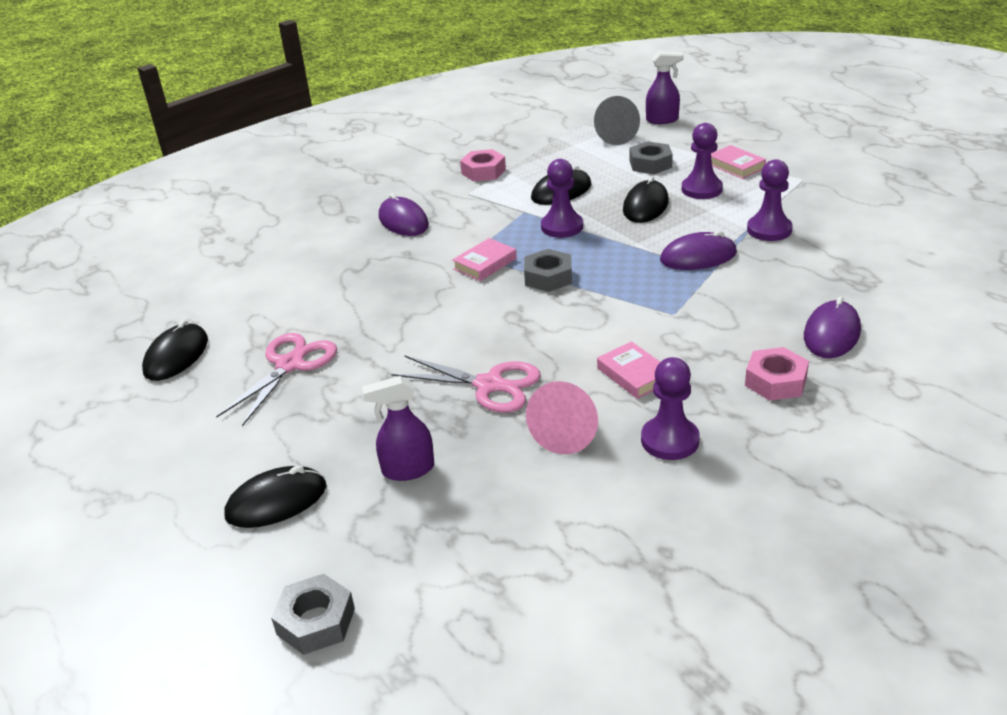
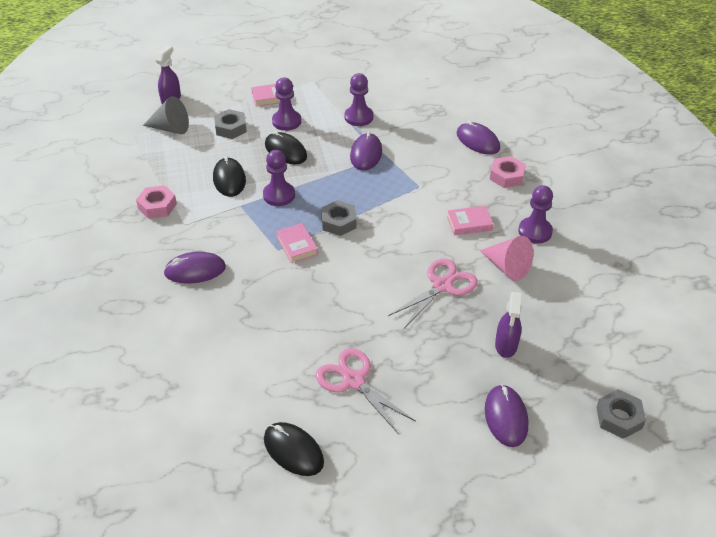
camera: 70 degrees left, 10 degrees up
black mouse [224,466,326,528] -> purple mouse [485,384,528,447]

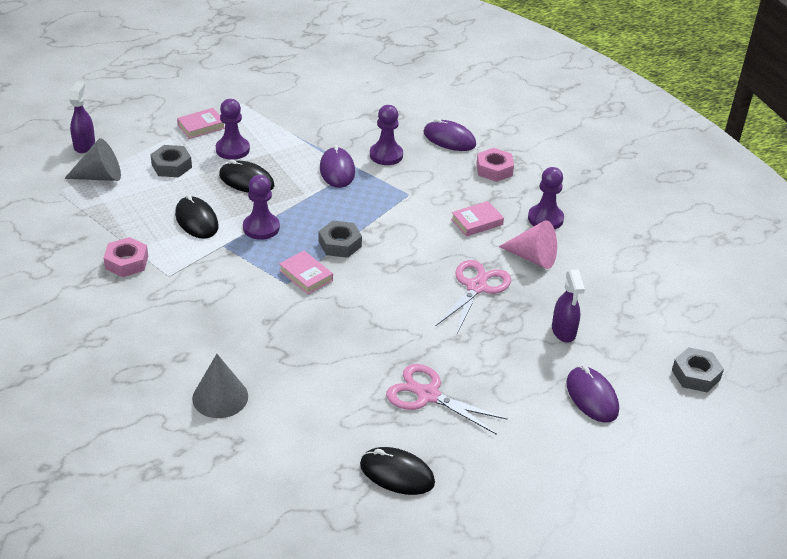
camera: 20 degrees left, 5 degrees down
purple mouse [163,251,226,284] -> none
purple pawn [344,73,373,126] -> purple pawn moved to [370,105,403,165]
none -> grey cone [192,354,248,418]

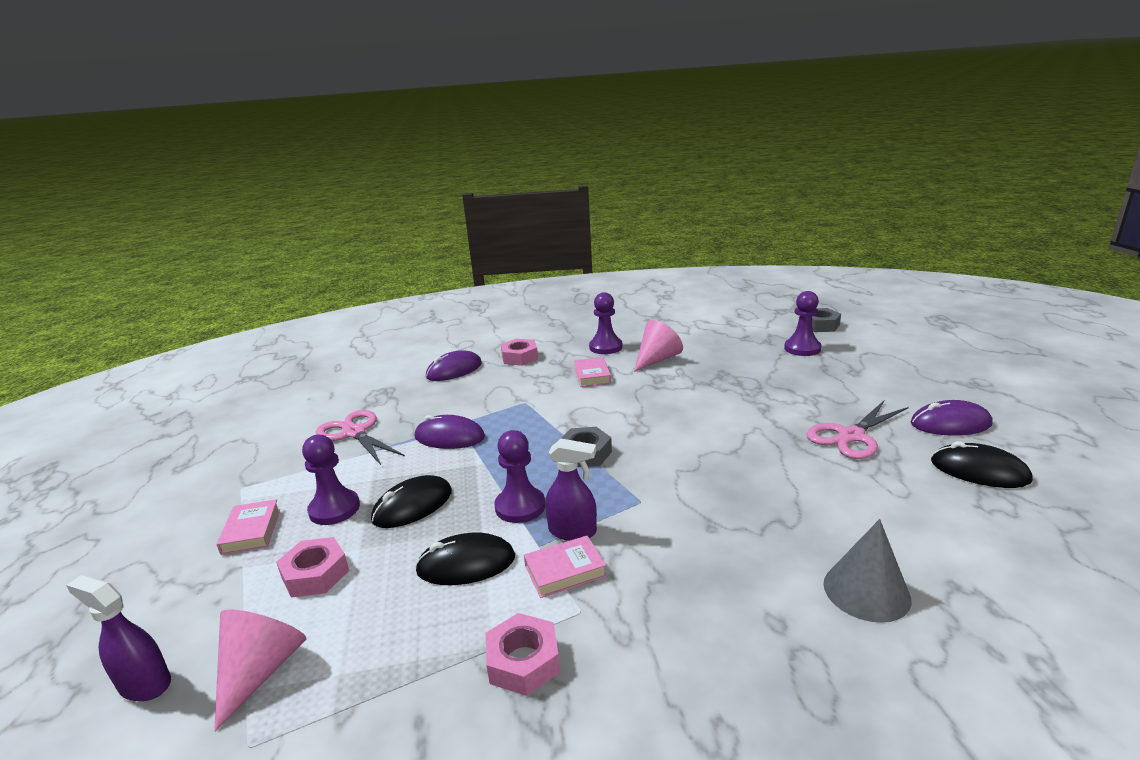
camera: 65 degrees left, 15 degrees down
grey cone [64,138,121,181] -> pink cone [214,609,306,732]
grey nut [150,145,192,177] -> pink nut [276,537,349,598]
pink book [279,251,333,294] -> pink book moved to [524,536,607,598]
black mouse [360,447,435,495] -> black mouse turned 75 degrees clockwise [931,441,1033,488]
purple pawn [370,105,403,165] -> purple pawn moved to [784,291,821,356]
pink scissors [435,260,511,334] -> pink scissors moved to [316,410,405,465]
purple spray bottle [552,269,585,343] -> purple spray bottle moved to [545,439,597,541]
purple mouse [566,366,619,423] -> purple mouse moved to [910,400,993,436]

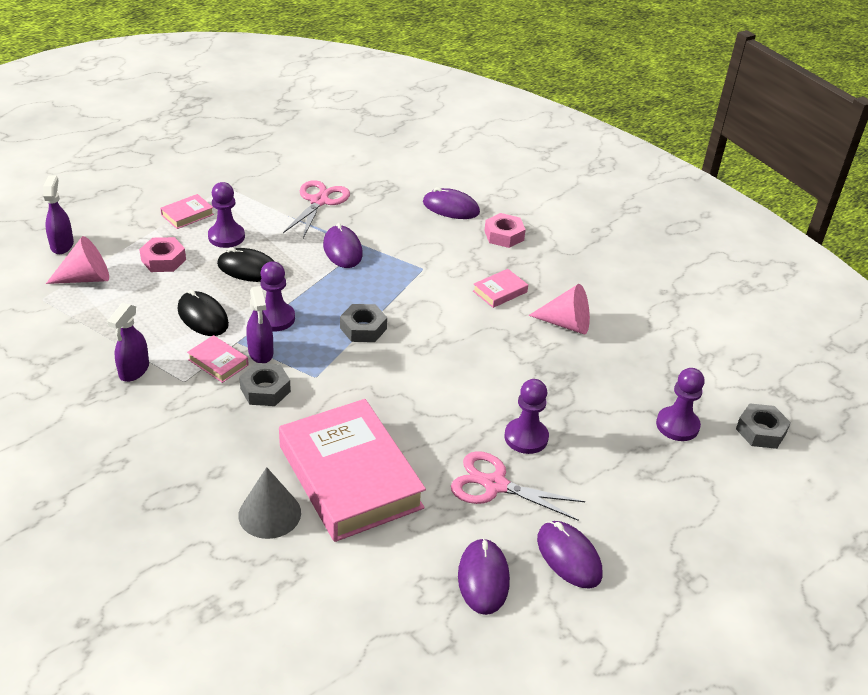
camera: 55 degrees right, 15 degrees up
pink nut [485,613,560,696] -> purple spray bottle [107,303,149,382]
purple pawn [589,292,622,354] -> purple pawn moved to [505,379,549,454]
black mouse [931,441,1033,488] -> purple mouse [458,538,510,615]
none -> grey nut [239,363,291,406]
none -> pink book [279,399,426,542]

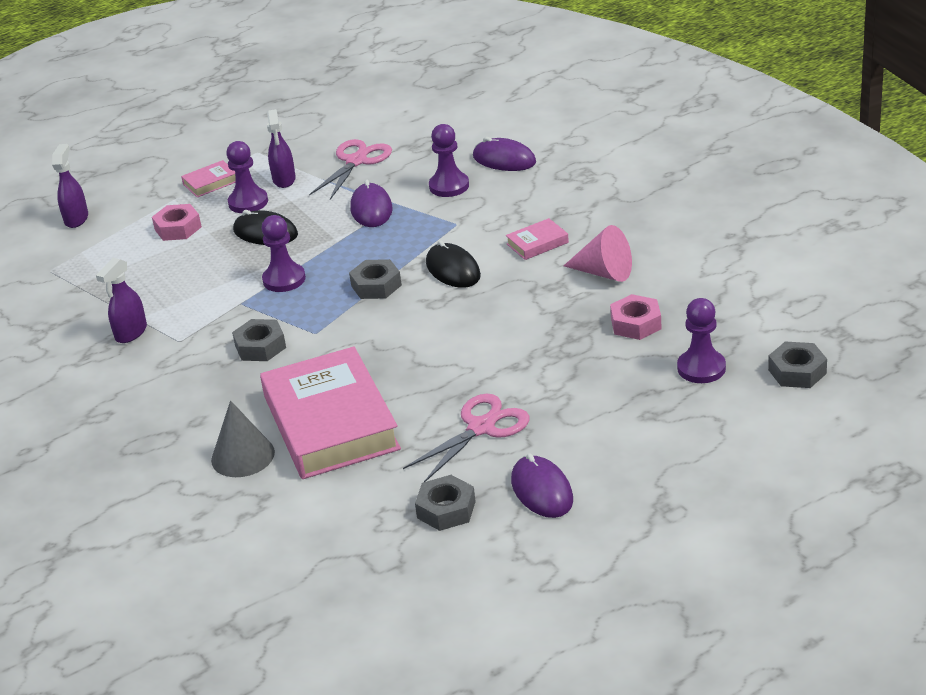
camera: 15 degrees right, 5 degrees down
pink cone [46,236,109,284] -> none
black mouse [178,289,229,336] -> black mouse moved to [426,240,481,288]
pink book [187,335,249,383] -> none
purple spray bottle [246,286,273,363] -> purple spray bottle moved to [267,109,296,188]
pink scissors [451,451,585,521] -> pink scissors turned 105 degrees clockwise [403,394,530,482]
purple mouse [458,538,510,615] -> grey nut [415,475,476,531]
pink nut [484,213,526,248] -> pink nut moved to [610,294,662,340]
purple pawn [505,379,549,454] -> purple pawn moved to [429,124,469,197]

